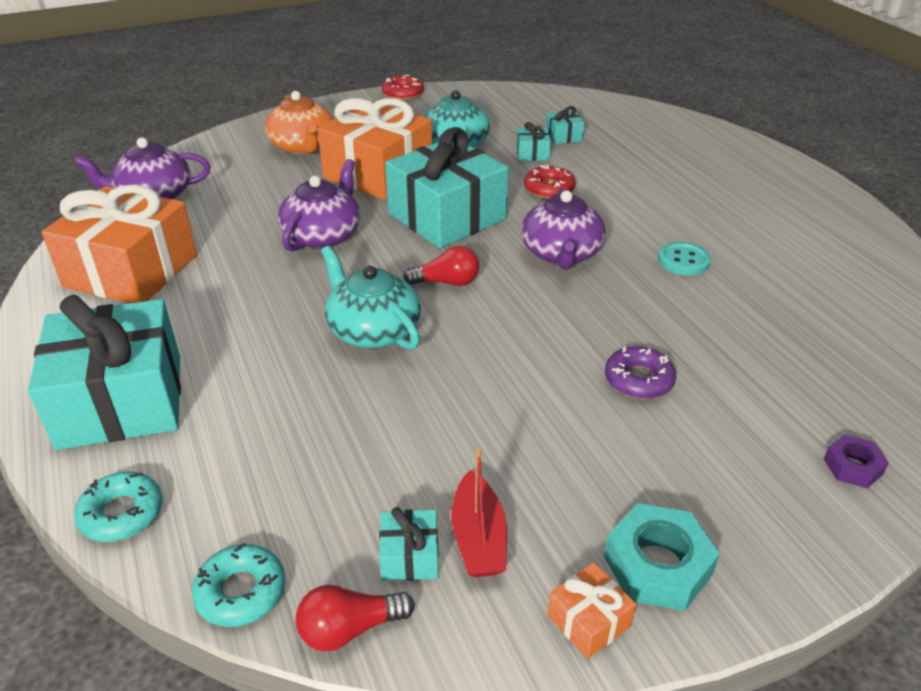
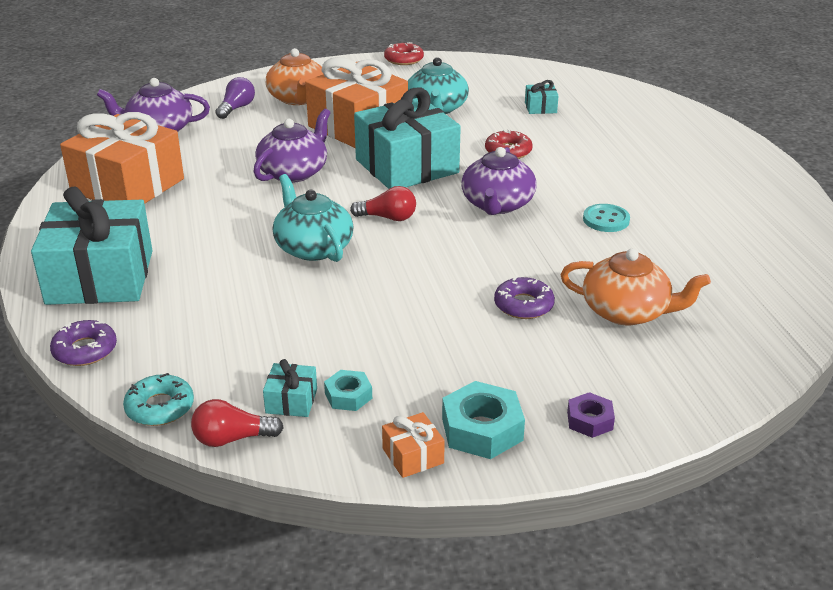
camera: 10 degrees right, 5 degrees down
turquoise donut [74,472,162,542] -> purple donut [50,320,117,366]
red boat [451,448,507,577] -> turquoise nut [324,370,372,411]
turquoise gift [517,122,551,161] -> none
purple nut [824,434,889,488] -> purple nut moved to [567,392,615,438]
none -> purple light bulb [215,77,255,119]
none -> orange teapot [560,249,711,325]

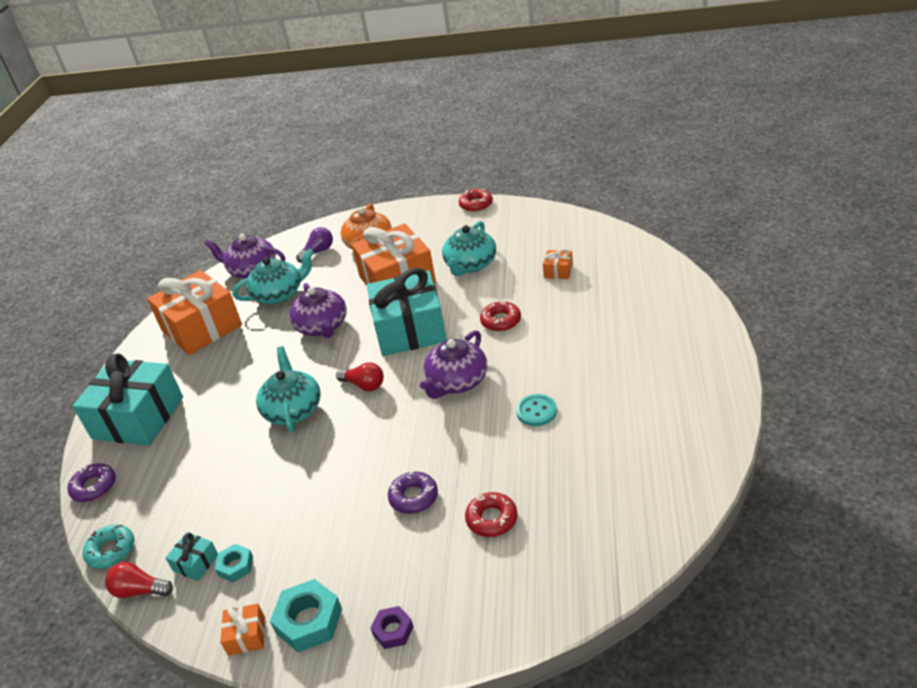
camera: 25 degrees right, 5 degrees up
purple teapot [253,109,330,183] -> purple teapot turned 105 degrees clockwise [289,283,347,338]
turquoise gift [525,80,559,114] -> orange gift [543,249,573,279]
orange teapot [560,249,711,325] -> red donut [465,492,518,537]
none -> turquoise teapot [232,249,314,304]

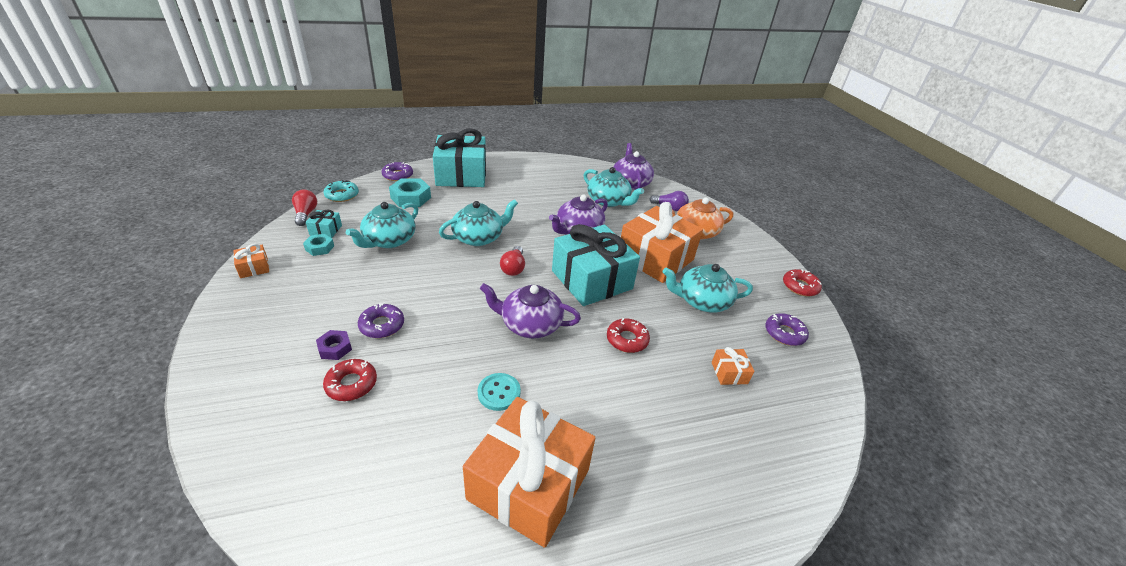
camera: 60 degrees right, 0 degrees up
orange gift [147,270,242,355] -> orange gift moved to [463,397,595,548]
turquoise nut [270,579,342,652] -> turquoise nut moved to [389,178,431,207]
purple nut [371,606,414,649] -> purple nut moved to [316,330,352,360]
none -> turquoise teapot [346,202,418,248]
none -> purple donut [765,313,809,346]

